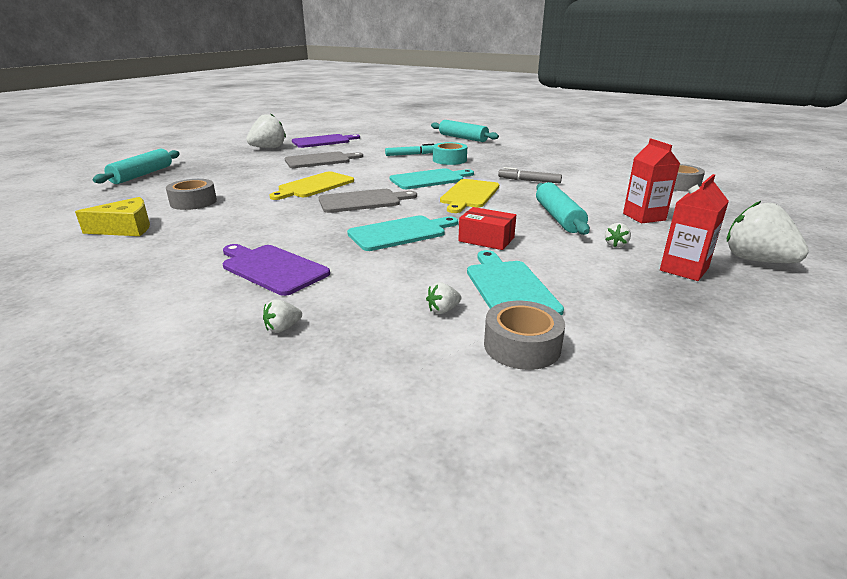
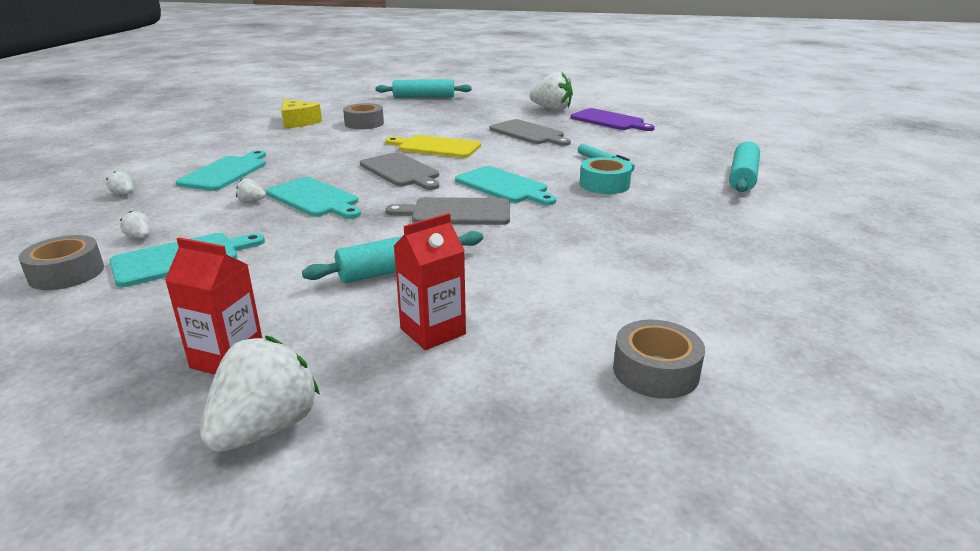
camera: 70 degrees right, 0 degrees up
purple cutting board [223,244,330,296] -> turquoise cutting board [176,150,266,191]
yellow cutting board [440,179,499,213] -> grey cutting board [386,197,510,225]
red box [458,207,516,250] -> none
grey marker [498,167,562,184] -> none
white strawberry [605,223,631,248] -> white strawberry moved to [236,178,266,202]

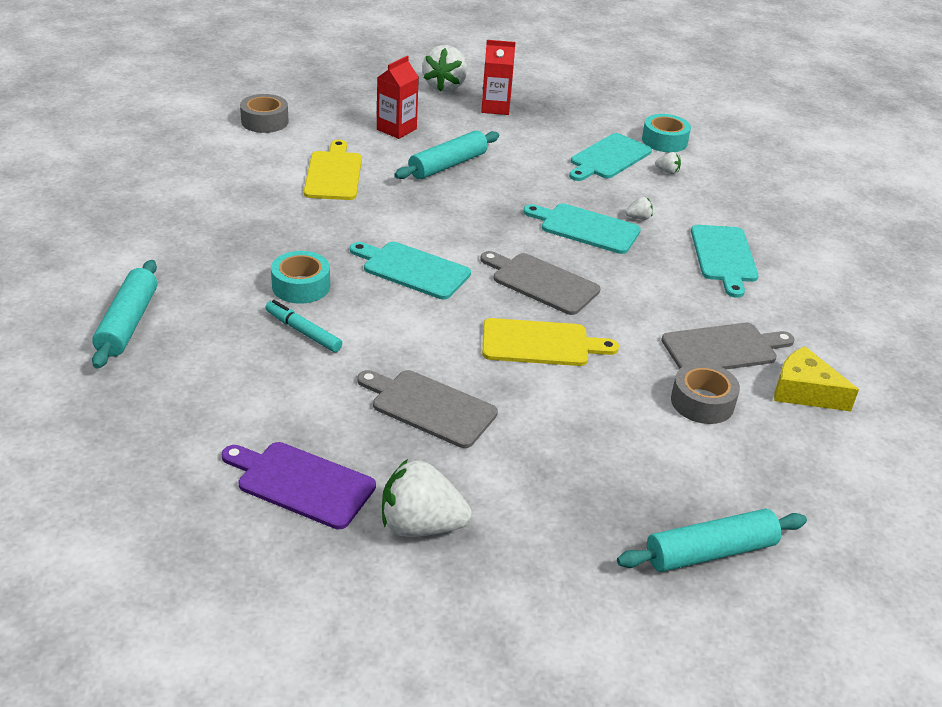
camera: 160 degrees right, 10 degrees up
grey tape [18,235,104,290] -> turquoise tape [642,114,691,152]
white strawberry [106,171,133,195] -> none
grey cutting board [386,197,510,225] -> grey cutting board moved to [661,323,795,369]
none -> yellow cutting board [304,140,362,200]

